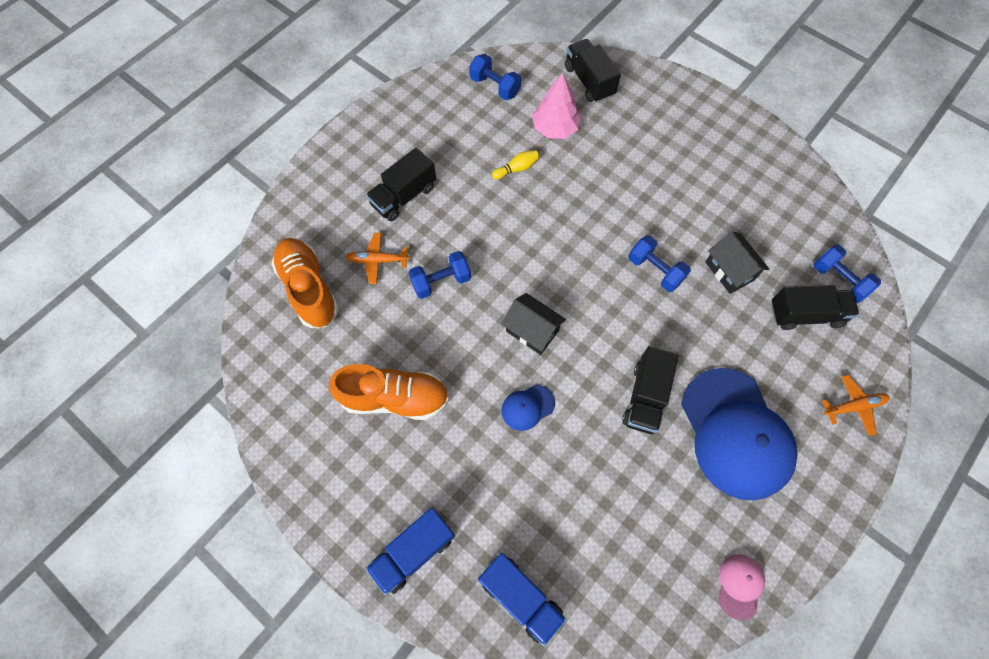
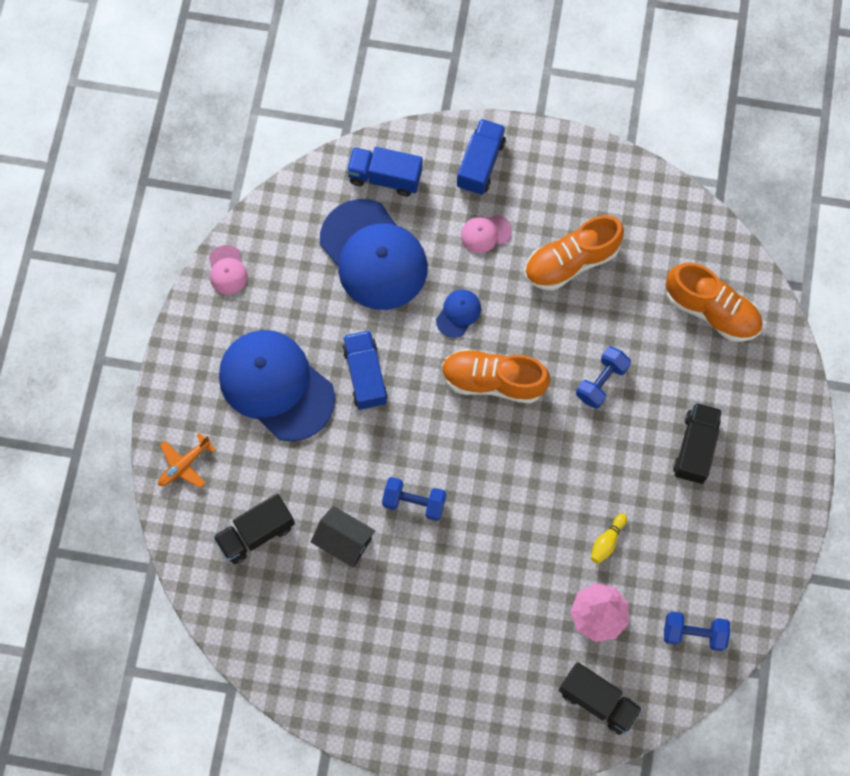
camera: 150 degrees right, 5 degrees up
orange plane [345,233,410,284] -> none
black house [502,293,566,355] -> orange shoe [441,349,550,404]
black truck [622,346,678,434] -> blue truck [342,330,388,410]
blue dumbbell [813,244,881,303] -> none
none -> blue cap [320,199,428,310]
none -> pink cap [461,215,512,253]

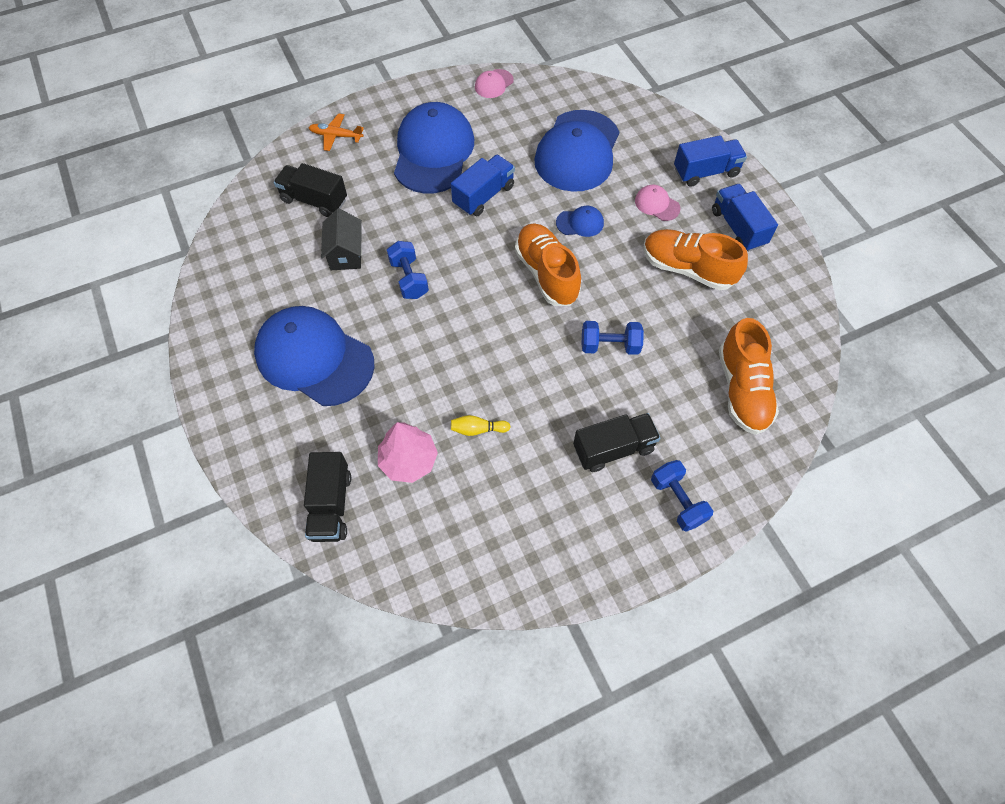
camera: 55 degrees right, 10 degrees down
blue truck [347,147,423,196] -> blue truck moved to [712,184,778,252]
blue dumbbell [664,612,730,651] -> blue dumbbell moved to [651,460,713,532]
none -> blue cap [254,306,375,406]

